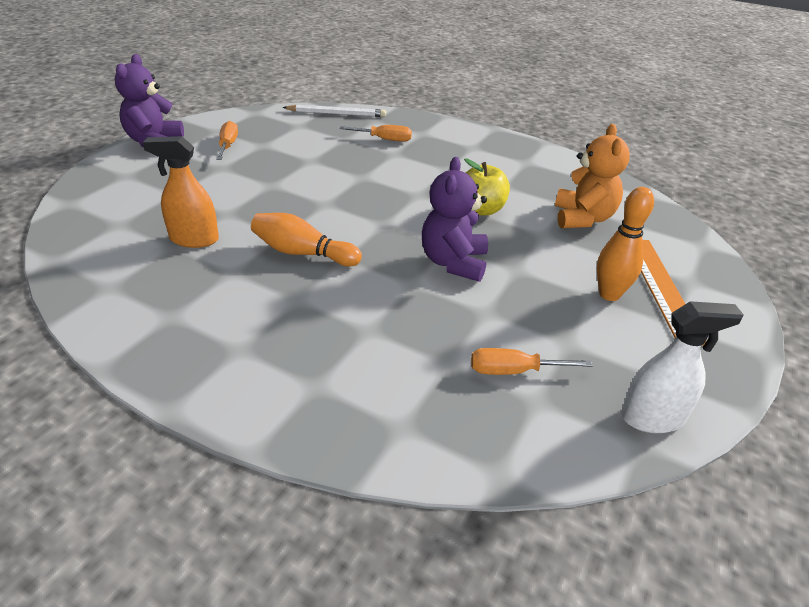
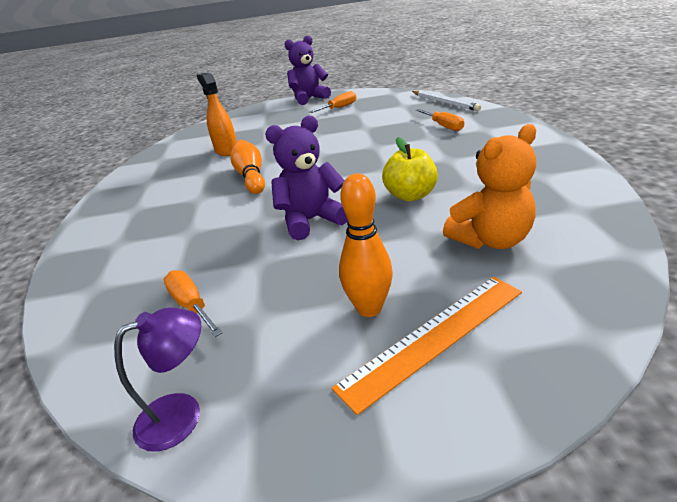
camera: 60 degrees right, 5 degrees down
white spray bottle [621,301,744,433] -> purple lamp [114,308,201,452]

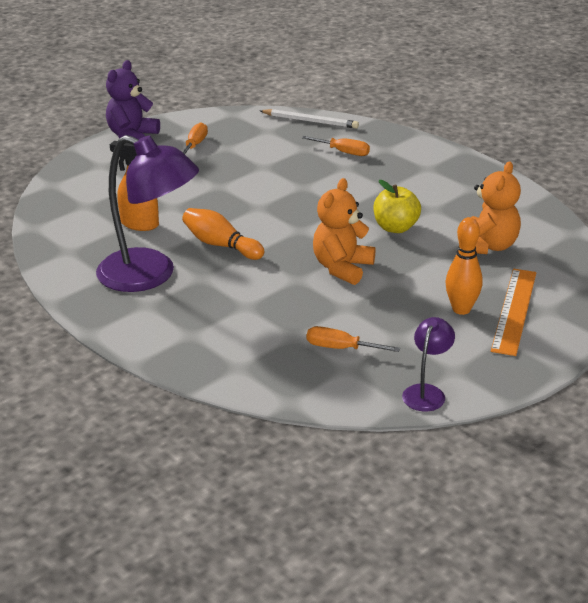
camera: 40 degrees left, 0 degrees up
purple teddy bear [265,116,348,240] -> orange teddy bear [313,178,375,285]
none -> purple lamp [96,135,199,292]

